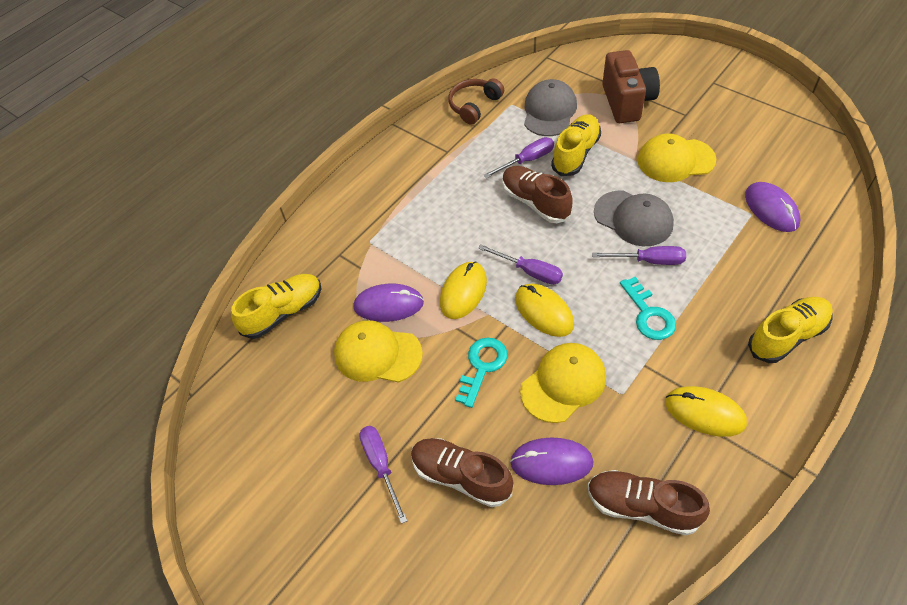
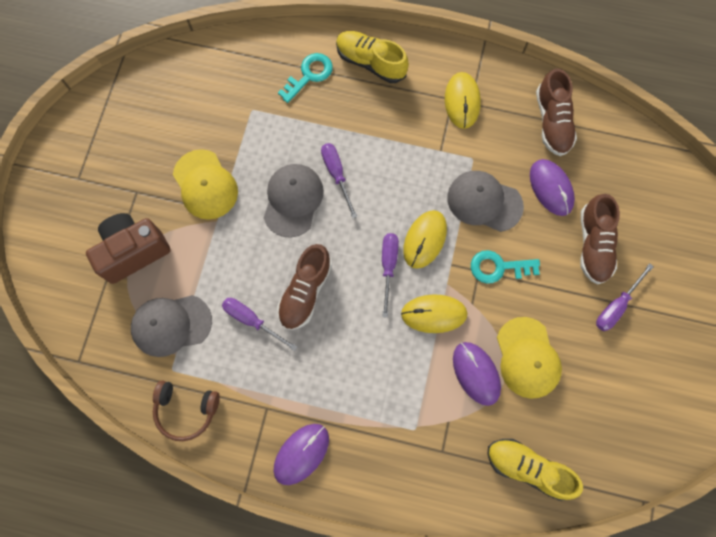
camera: 120 degrees left, 20 degrees up
yellow cap [520,343,606,423] -> grey cap [447,171,524,232]
yellow shoe [551,114,601,176] -> none
turquoise key [620,277,676,340] -> turquoise key moved to [278,53,333,103]
purple mouse [745,182,800,232] -> purple mouse moved to [274,424,329,485]

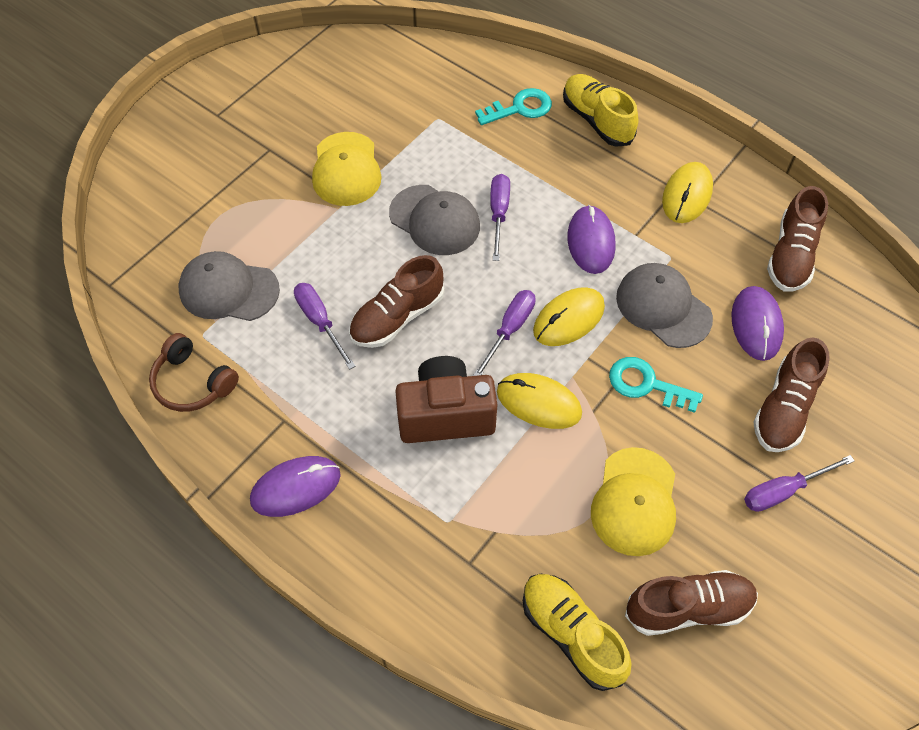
camera: 25 degrees right, 15 degrees down
brown camera [86,213,171,284] -> brown camera moved to [395,356,497,443]
grey cap [264,164,324,238] -> grey cap turned 90 degrees clockwise [389,185,480,255]
purple mouse [453,342,501,406] -> purple mouse moved to [567,205,616,274]
none -> brown shoe [625,570,758,636]

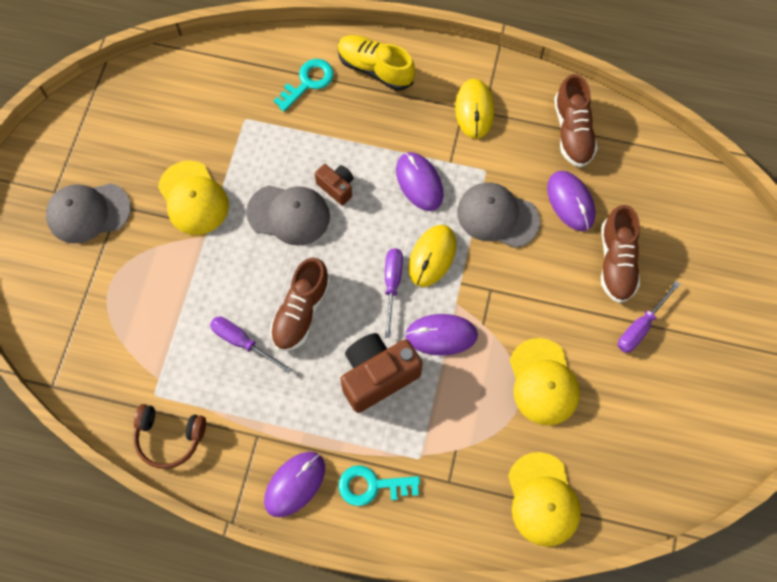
camera: 25 degrees left, 10 degrees up
grey cap [178,251,280,321] -> grey cap moved to [46,183,131,244]
purple screwdriver [490,174,510,261] -> brown camera [315,164,354,205]
yellow mouse [497,373,582,429] -> purple mouse [405,314,478,356]
yellow shoe [523,574,632,691] -> yellow cap [508,452,581,547]
turquoise key [609,357,703,413] -> turquoise key moved to [339,465,420,506]
brown shoe [625,570,758,636] -> none

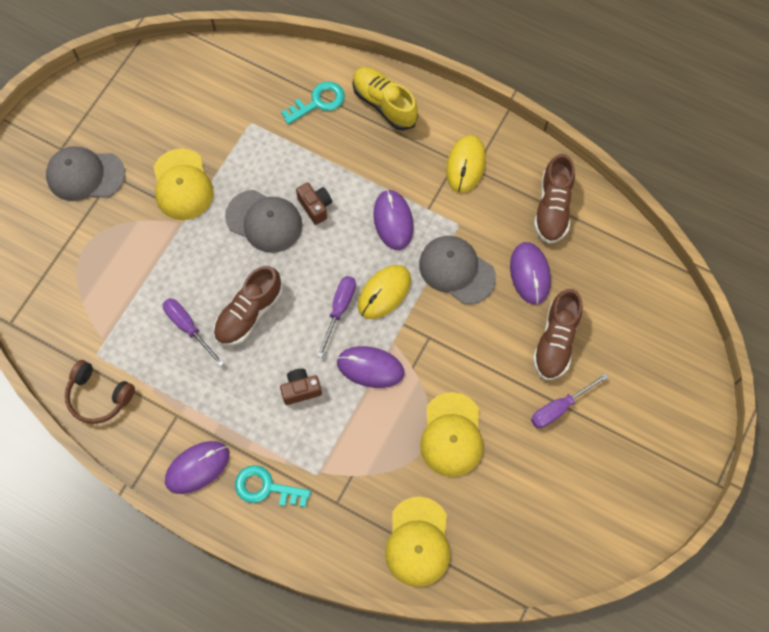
camera: 15 degrees right, 0 degrees up
brown camera [340,333,422,413] -> brown camera [280,369,322,405], size x0.53

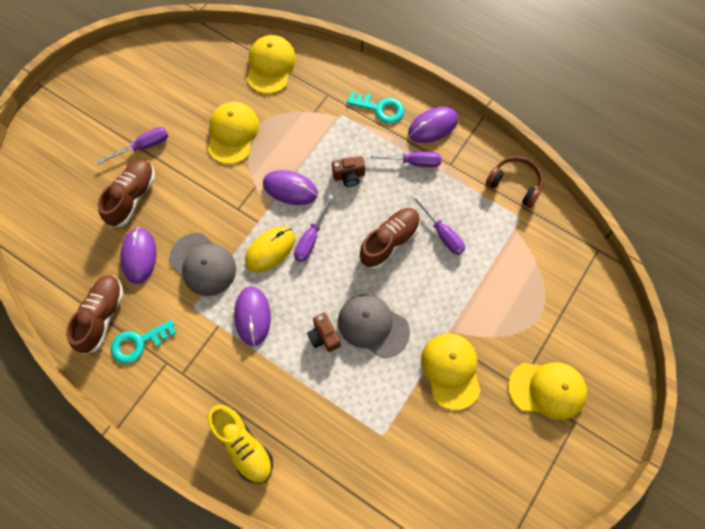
camera: 175 degrees left, 0 degrees up
grey cap [46,146,125,201] -> yellow cap [508,362,587,420]
turquoise key [281,81,345,125] -> turquoise key moved to [111,320,176,364]
yellow mouse [446,135,486,193] -> none
none -> purple screwdriver [367,152,441,167]

